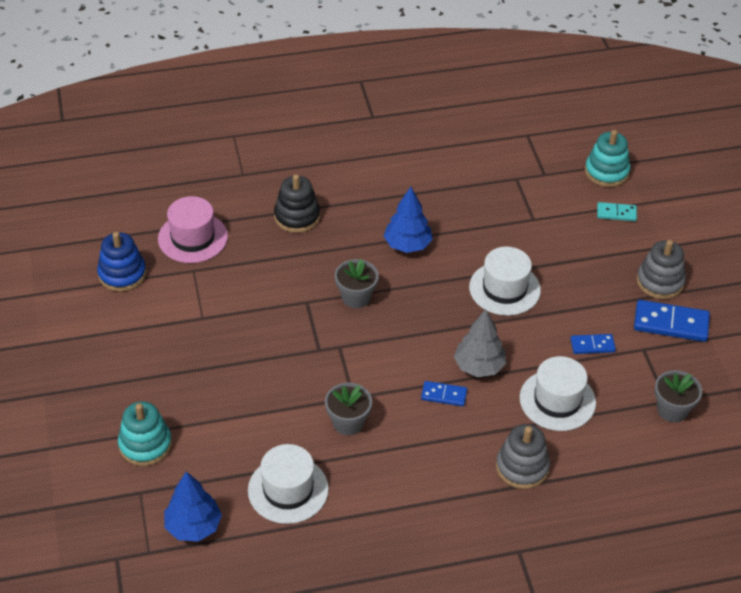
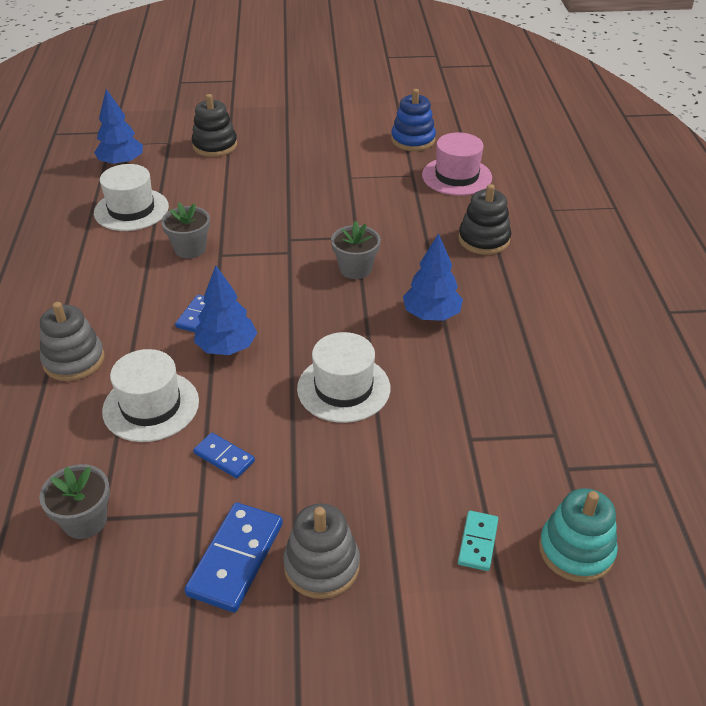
camera: 100 degrees right, 5 degrees down
turquoise stacking toy [118,401,172,466] -> black stacking toy [192,94,237,157]
grey tree [454,309,506,377] -> blue tree [194,266,257,355]
blue domino [571,334,616,354] -> blue domino turned 60 degrees counterclockwise [193,433,255,478]

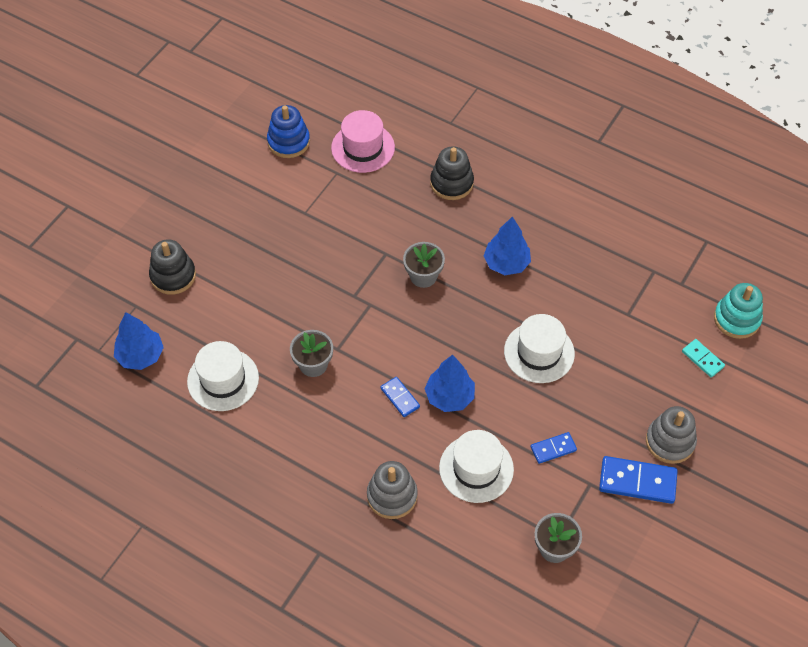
camera: 55 degrees left, 15 degrees up
blue domino [184,502,283,613] -> blue domino turned 45 degrees counterclockwise [599,456,678,504]

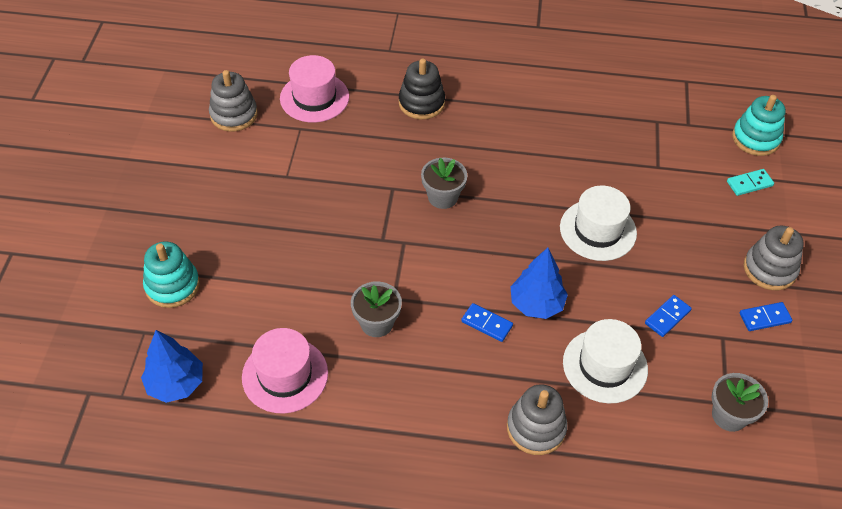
camera: 25 degrees left, 5 degrees down
black stacking toy [149,239,196,295] -> turquoise stacking toy [143,241,200,308]
white hat [187,341,259,411] -> pink hat [242,328,328,413]
blue stacking toy [267,105,310,158] -> grey stacking toy [209,70,258,132]
blue tree [484,217,531,275] -> none
blue domino [599,456,678,504] -> blue domino [740,302,792,331], size x0.58
turquoise domino [682,339,725,378] -> turquoise domino turned 45 degrees counterclockwise [727,169,774,196]

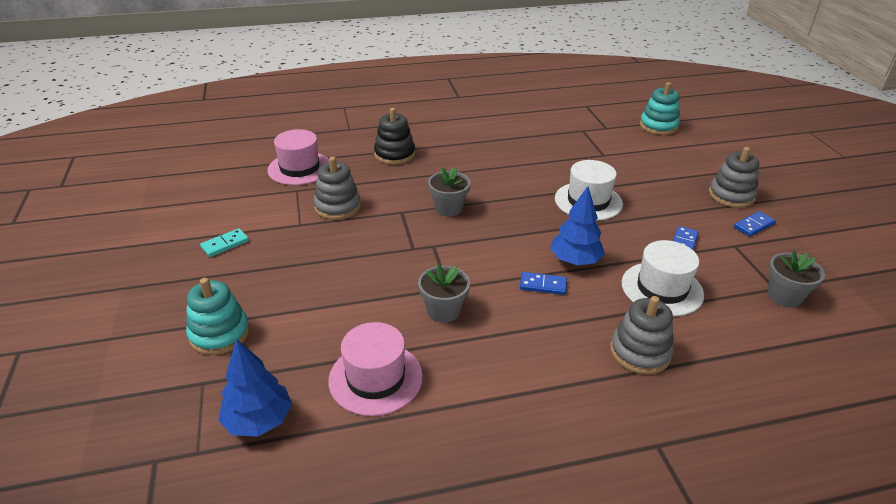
camera: 20 degrees left, 15 degrees down
grey stacking toy [209,70,258,132] -> grey stacking toy moved to [314,157,361,220]
turquoise domino [727,169,774,196] -> turquoise domino moved to [200,228,249,257]

